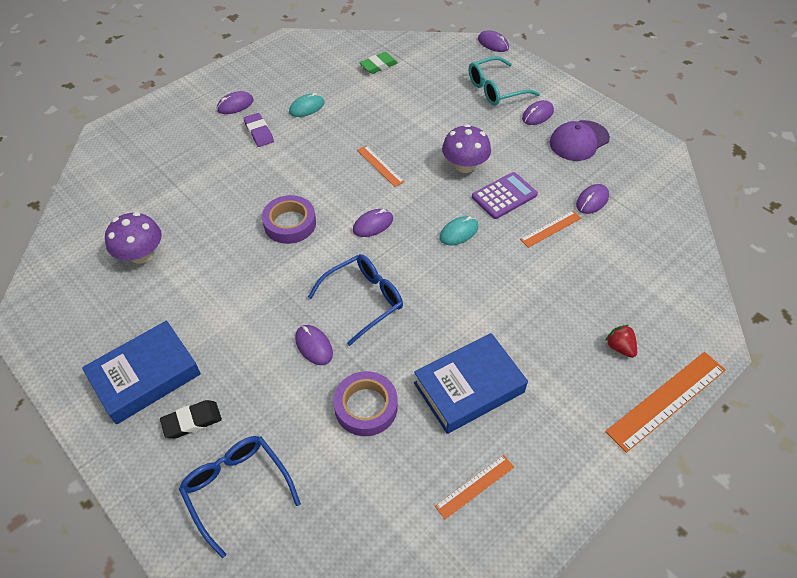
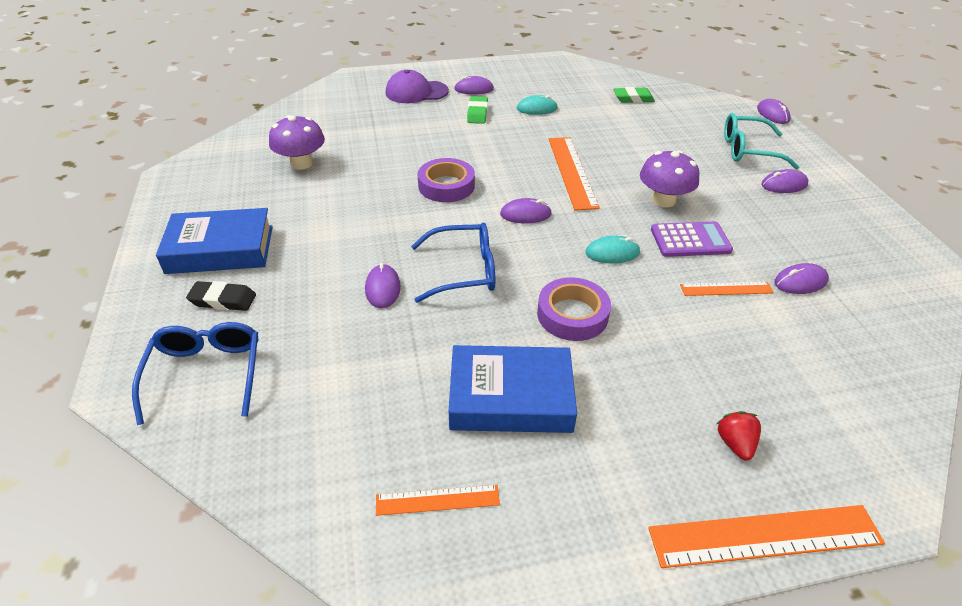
camera: 30 degrees right, 10 degrees down
purple eraser [243,113,274,147] -> green eraser [467,96,488,124]
purple tape [333,371,398,436] -> purple tape moved to [537,277,611,341]
orange ruler [357,146,404,187] -> orange ruler [549,137,600,211], size x1.79
purple cap [549,120,610,161] -> purple cap moved to [386,70,449,103]

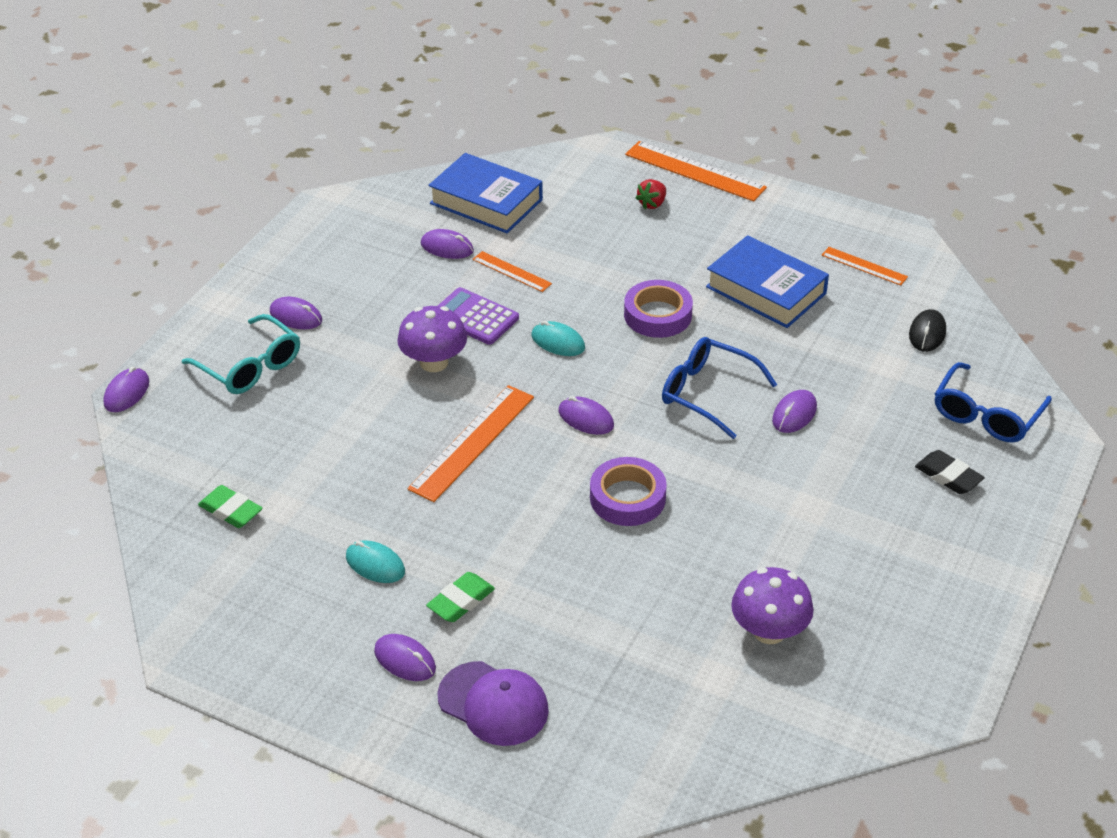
camera: 140 degrees left, 0 degrees up
blue book [156,208,273,274] -> blue book moved to [428,153,543,233]
none -> black mouse [909,309,946,352]

